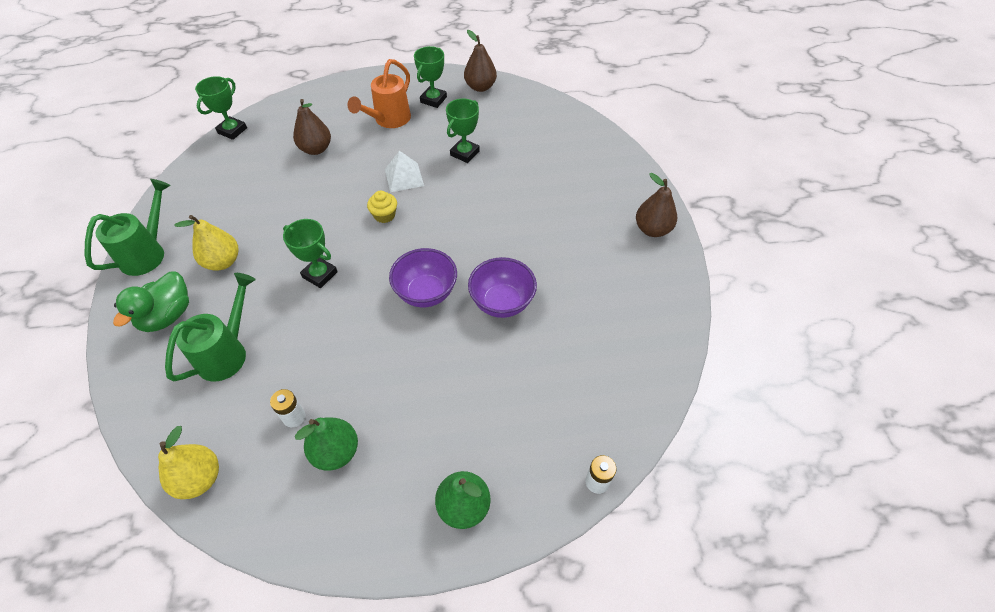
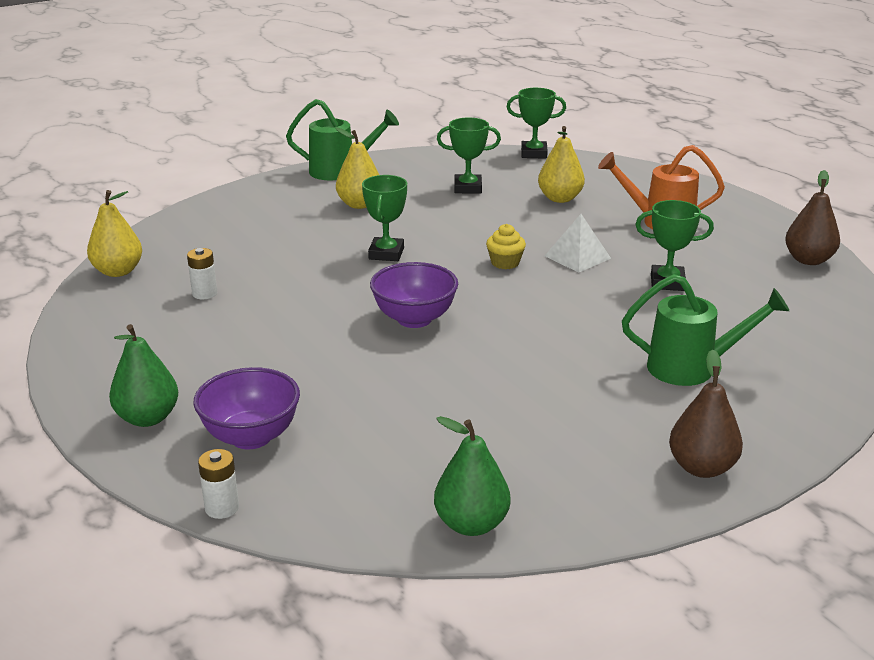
camera: 65 degrees right, 25 degrees down
green duck [113,272,189,332] -> none
green watering can [165,273,256,382] -> green watering can moved to [622,274,790,386]
brown pear [293,99,331,155] -> yellow pear [538,126,585,203]
green pear [295,417,358,470] -> green pear moved to [434,416,510,536]
green trophy [414,46,447,108] -> green trophy moved to [437,117,501,193]
purple bowl [468,257,537,318] -> purple bowl moved to [193,367,300,449]

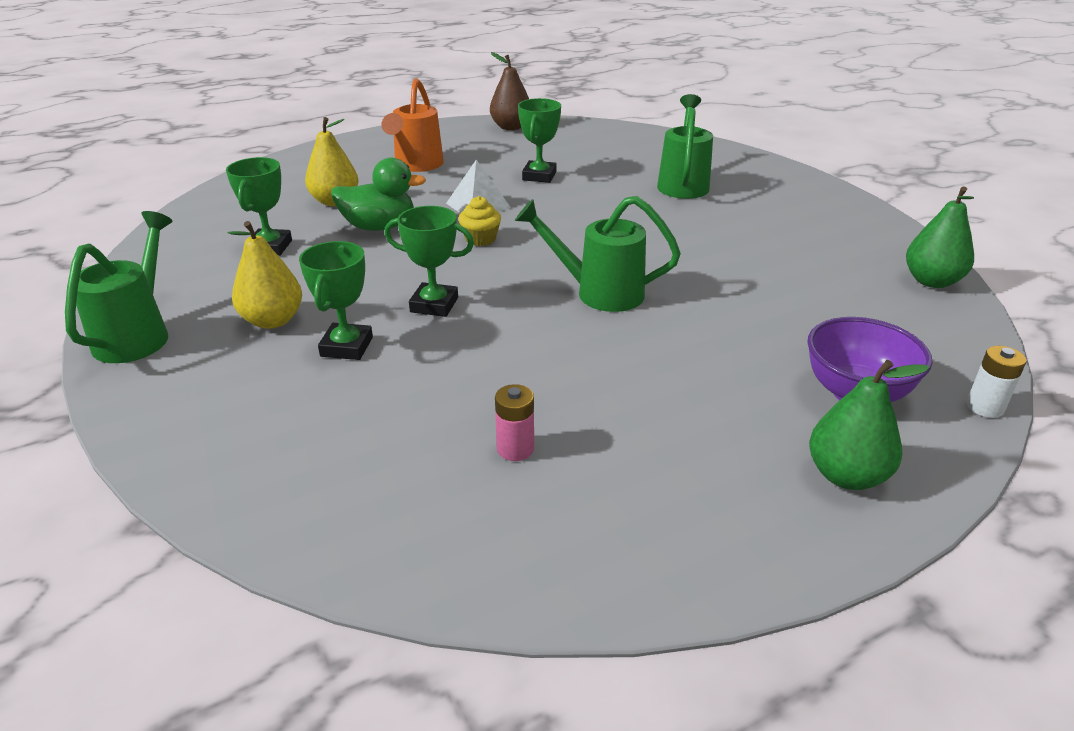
camera: 85 degrees left, 5 degrees up
yellow pear [87,190,142,277] -> none
white battery [187,248,217,299] -> pink battery [495,384,534,461]
purple bowl [370,262,458,328] -> green watering can [515,196,681,312]
green trophy [507,88,566,159] -> green trophy moved to [299,241,373,360]
brown pear [669,350,743,478] -> none
none -> green duck [331,157,426,231]

